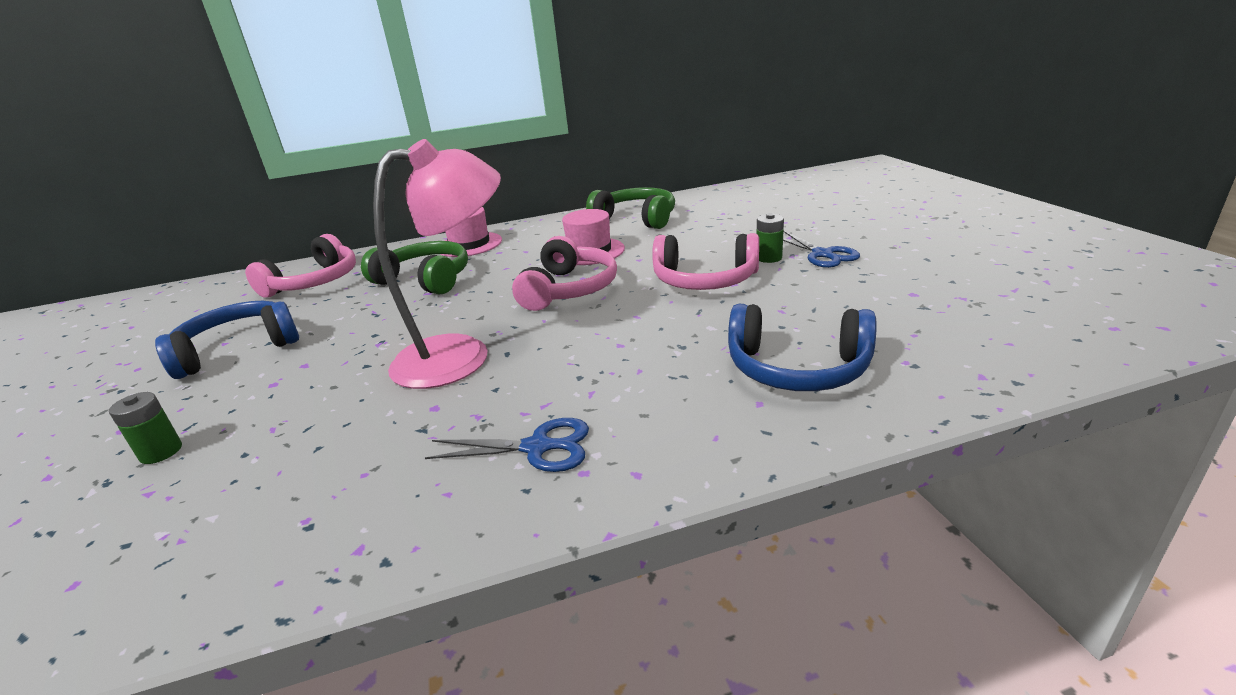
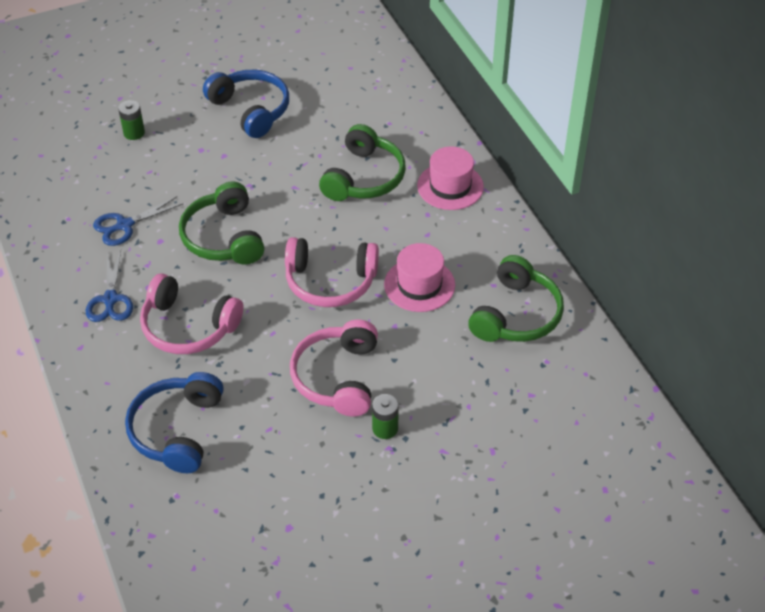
camera: 80 degrees right, 20 degrees up
pink headphones [245,234,356,298] -> pink headphones moved to [140,273,243,354]
pink lamp [373,139,501,389] -> green headphones [179,181,264,265]
blue scissors [783,231,860,268] -> blue scissors moved to [93,196,183,246]

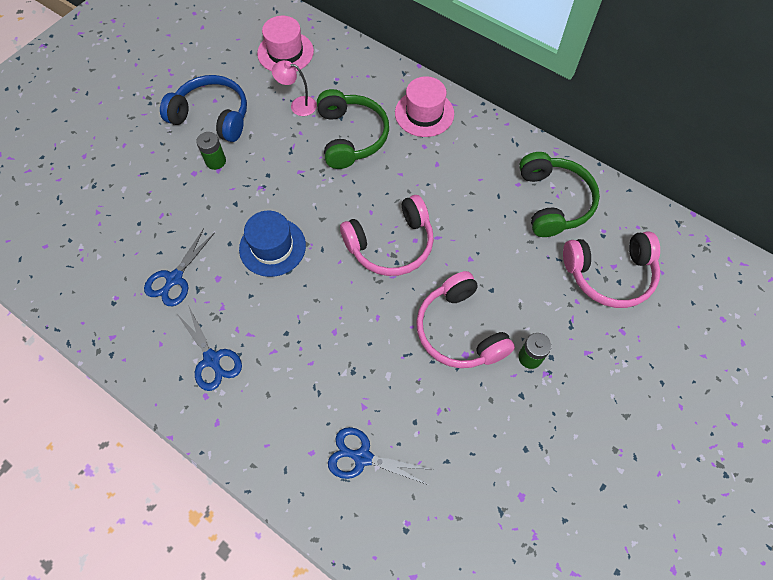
camera: 30 degrees left, 15 degrees up
green battery [118,100,145,140] -> green battery moved to [196,132,226,170]
blue headphones [125,372,224,473] -> blue scissors [328,427,433,485]
pink headphones [140,273,243,354] -> pink headphones moved to [563,231,660,308]
green headphones [179,181,264,265] -> blue hat [239,210,306,277]
pink hat [384,243,455,312] -> pink hat moved to [257,16,314,71]
none -> pink lamp [272,60,317,116]

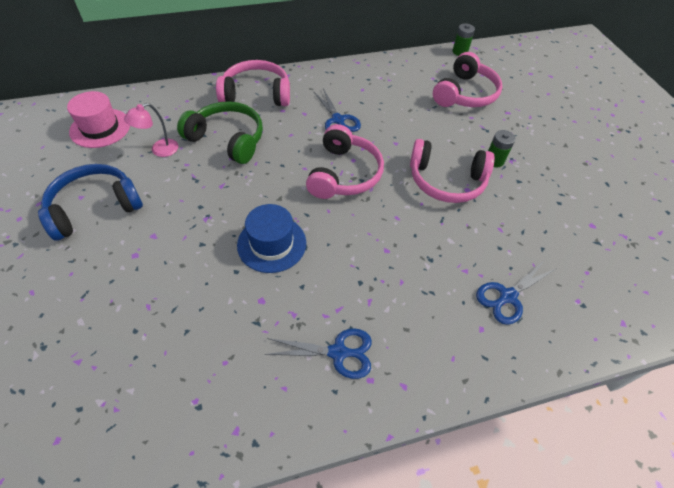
camera: 55 degrees left, 10 degrees down
blue scissors [144,228,215,306] -> blue scissors moved to [313,88,361,132]
green battery [196,132,226,170] -> green battery moved to [453,23,475,56]
pink hat [395,76,454,137] -> pink headphones [216,60,290,106]
green headphones [519,152,600,237] -> none

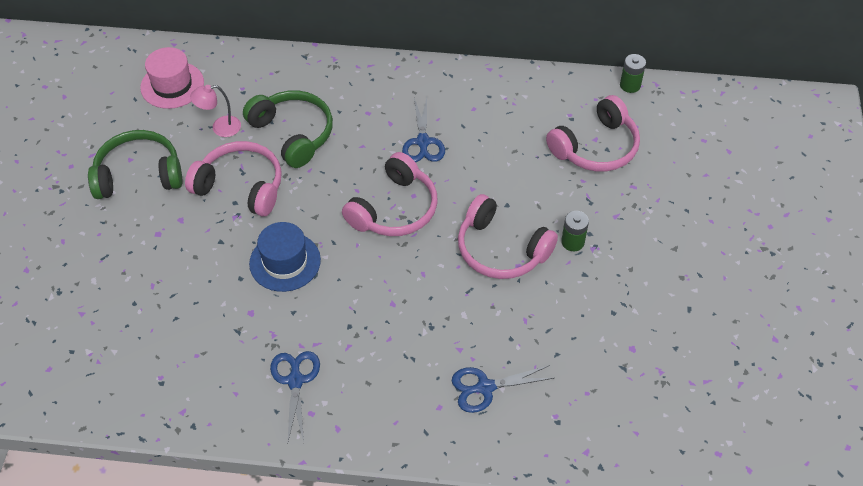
camera: 25 degrees right, 0 degrees up
blue headphones [38,164,143,241] -> green headphones [88,130,182,199]
pink headphones [216,60,290,106] -> pink headphones moved to [185,141,282,216]
blue scissors [265,328,372,379] -> blue scissors turned 120 degrees counterclockwise [270,351,320,442]

